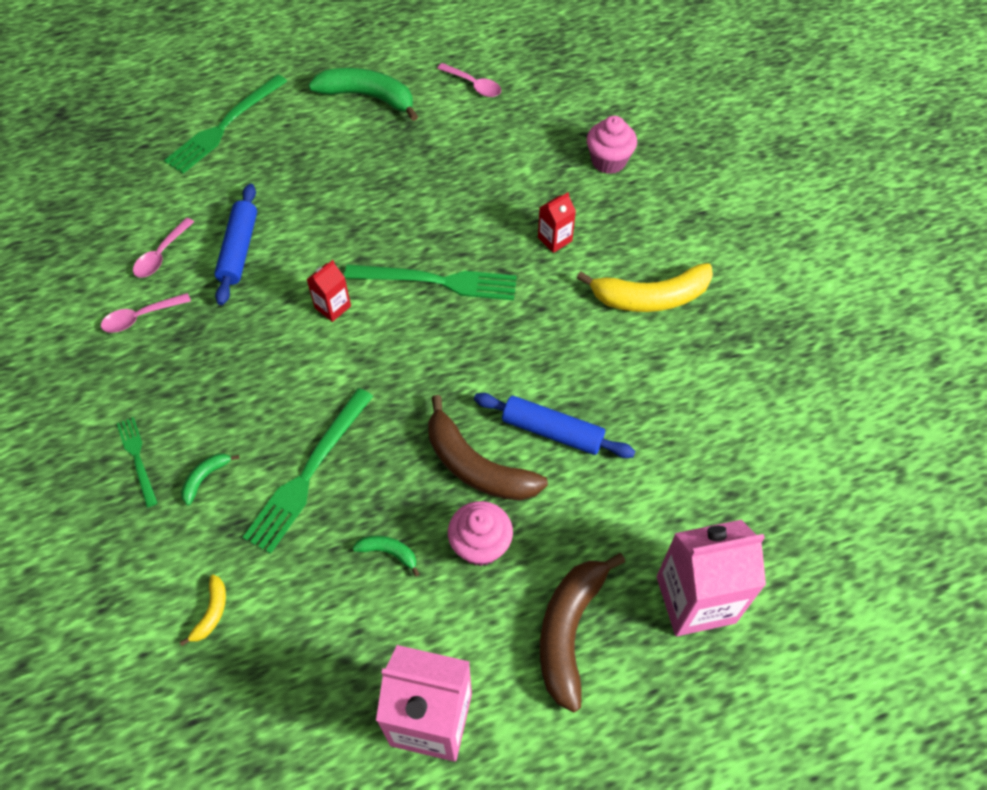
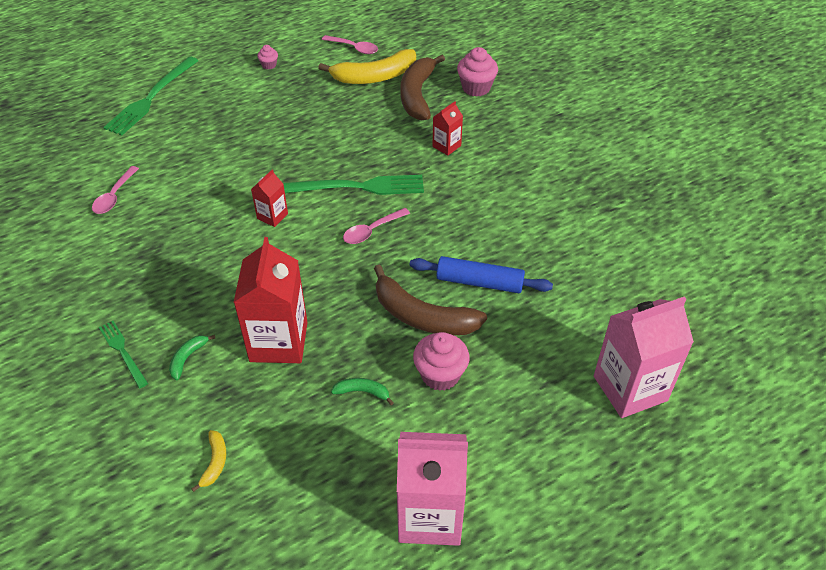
camera: 10 degrees left, 10 degrees down
pink spoon [101,293,191,333] -> pink spoon moved to [343,208,410,244]
blue rolling pin [214,183,257,305] -> none
green fork [243,388,373,554] -> red carton [234,237,307,363]
green banana [308,68,418,121] -> pink cupcake [257,45,278,70]
brown banana [540,553,625,712] -> brown banana moved to [401,55,445,120]
yellow banana [577,263,713,312] -> yellow banana moved to [318,49,416,84]

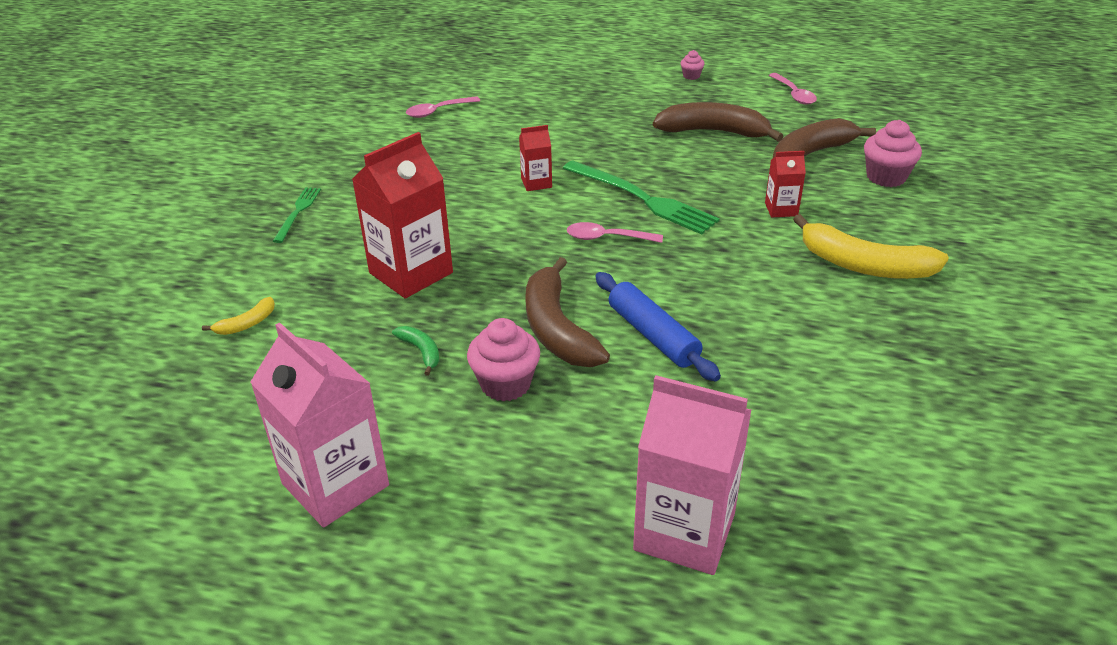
camera: 45 degrees right, 10 degrees down
green fork [103,57,199,136] -> none
green banana [169,335,215,380] -> none
yellow banana [318,49,416,84] -> yellow banana moved to [793,214,949,279]
none -> brown banana [653,102,783,142]

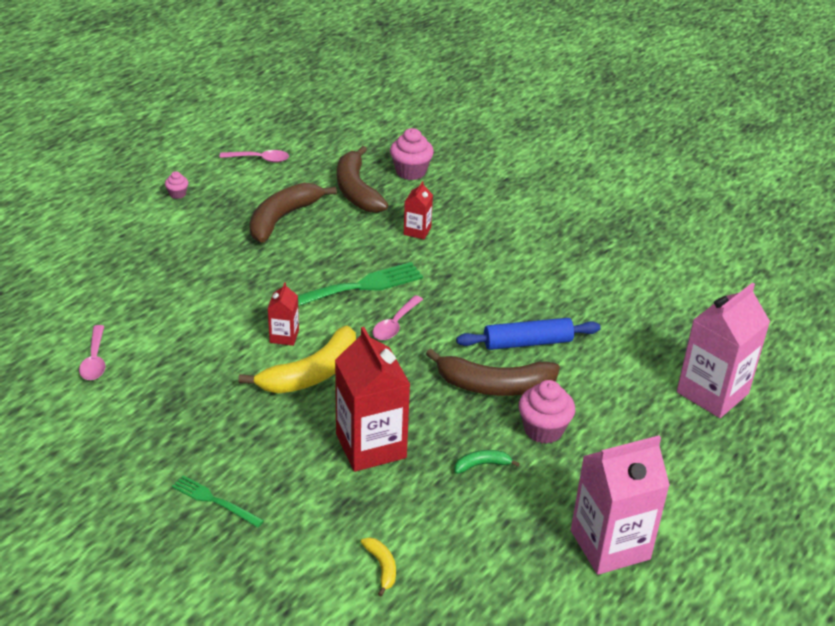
camera: 70 degrees left, 0 degrees up
yellow banana [793,214,949,279] -> yellow banana moved to [238,325,356,394]

